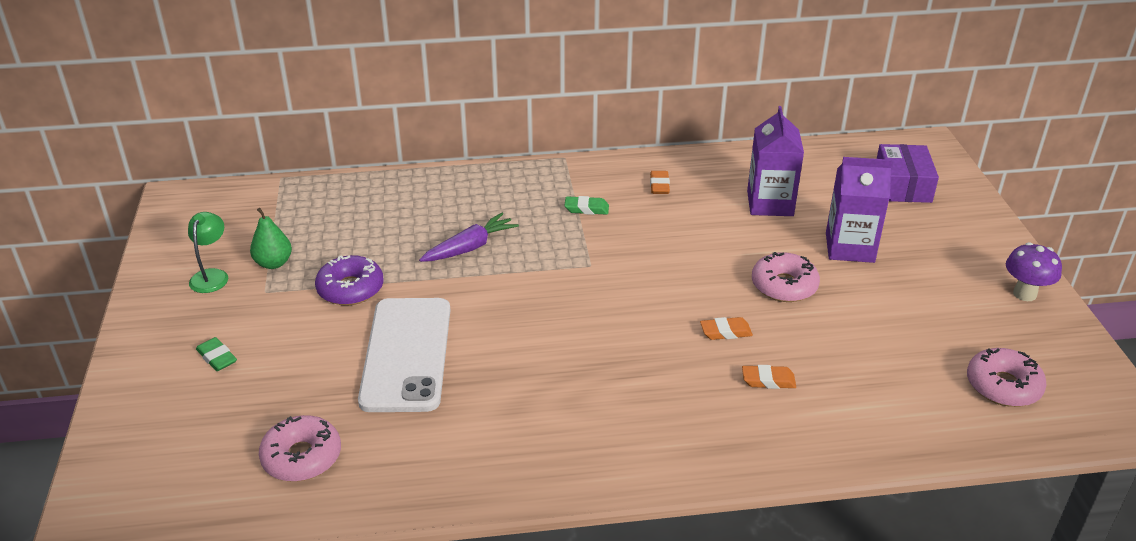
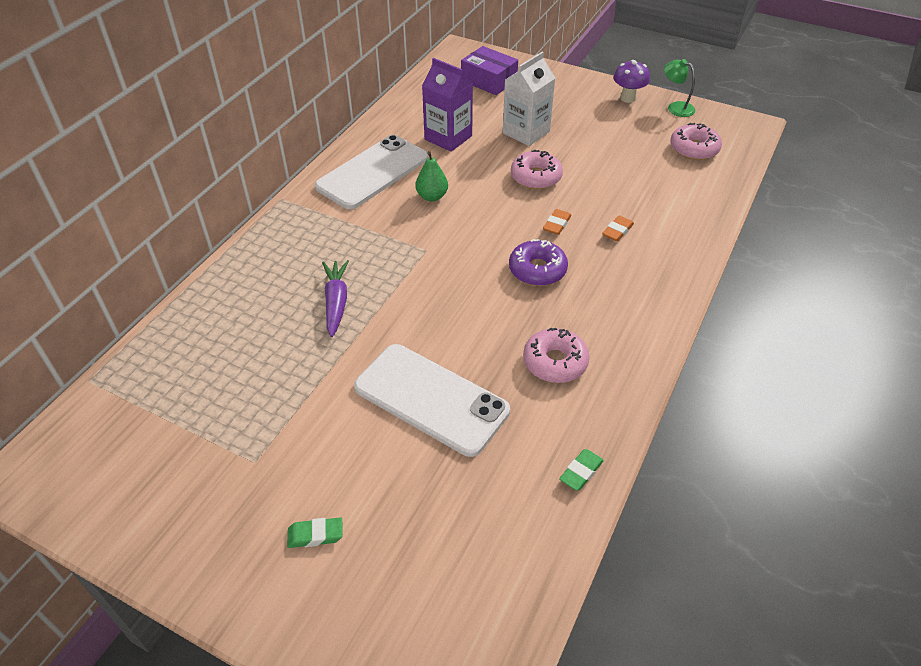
camera: 55 degrees left, 10 degrees up
green lamp [188,212,228,293] -> green lamp moved to [664,59,695,117]
green pear [250,208,292,269] -> green pear moved to [415,151,448,201]
pink donut [259,415,341,482] -> pink donut moved to [523,327,590,383]
purple donut [315,255,383,306] -> purple donut moved to [509,239,568,286]
green eraser [564,196,609,215] -> green eraser moved to [559,449,604,491]
orange eraser [650,171,670,194] -> white phone [315,135,428,209]
purple carton [826,157,892,263] -> white carton [503,52,555,146]

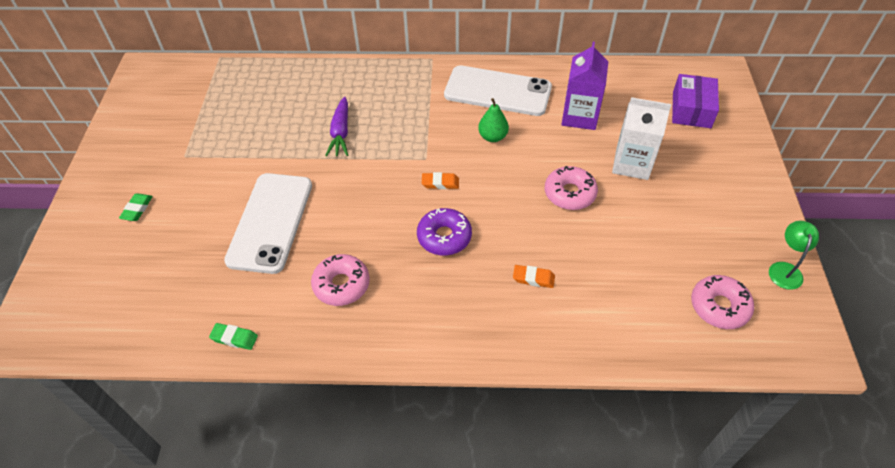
camera: 65 degrees right, 5 degrees up
green eraser [287,517,343,548] -> green eraser turned 45 degrees clockwise [119,194,153,221]
purple carrot [322,260,349,337] -> purple carrot turned 120 degrees clockwise [325,97,348,156]
orange eraser [543,209,572,235] -> orange eraser moved to [422,172,459,189]
purple mushroom [613,60,650,103] -> none

